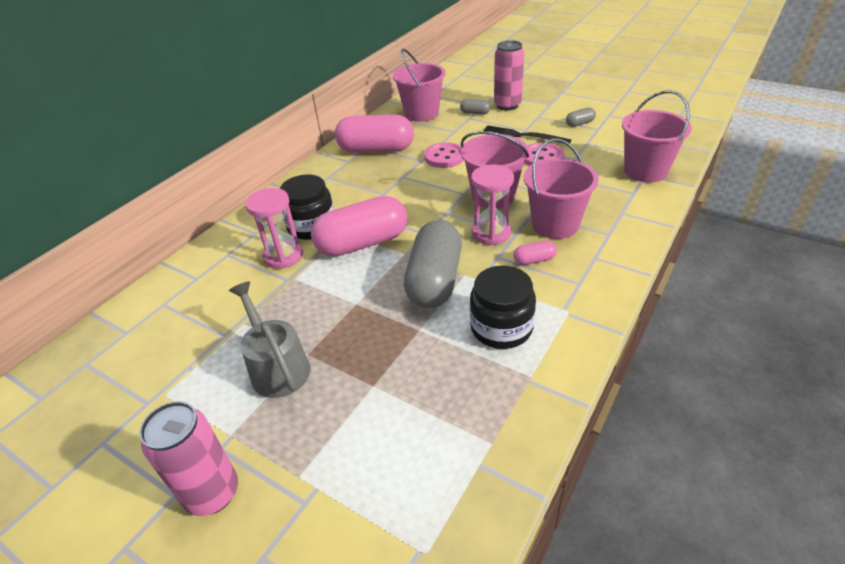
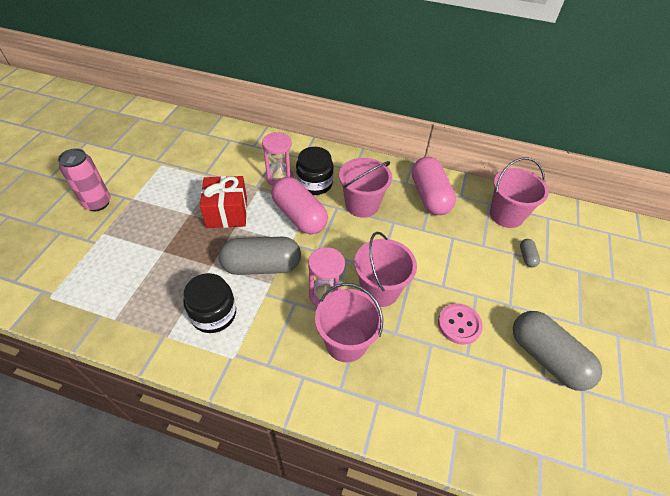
camera: 70 degrees right, 10 degrees up
grey watering can [229,281,311,398] -> none
pink button [424,142,464,168] -> none
black fork [483,125,572,144] -> none
pink can [494,40,524,110] -> none
pink capsule [513,241,557,265] -> none
grey capsule [566,107,596,127] -> grey capsule [513,311,602,391], size x2.37
pink bucket [622,90,692,182] -> pink bucket moved to [339,158,392,218]
none -> red gift [200,176,247,228]

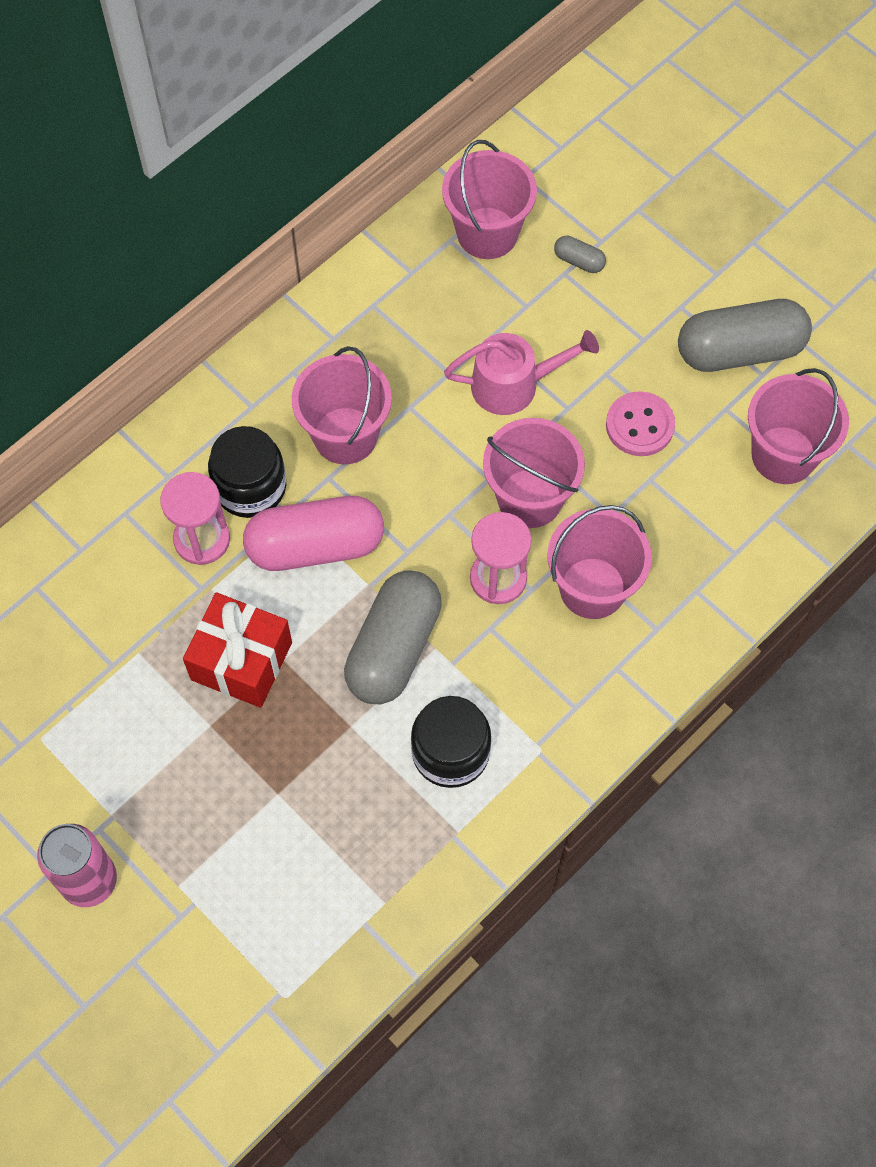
camera: 60 degrees left, 15 degrees up
pink capsule [412,157,456,215] -> none
none -> pink watering can [444,330,599,415]
none -> pink bucket [748,368,849,484]

